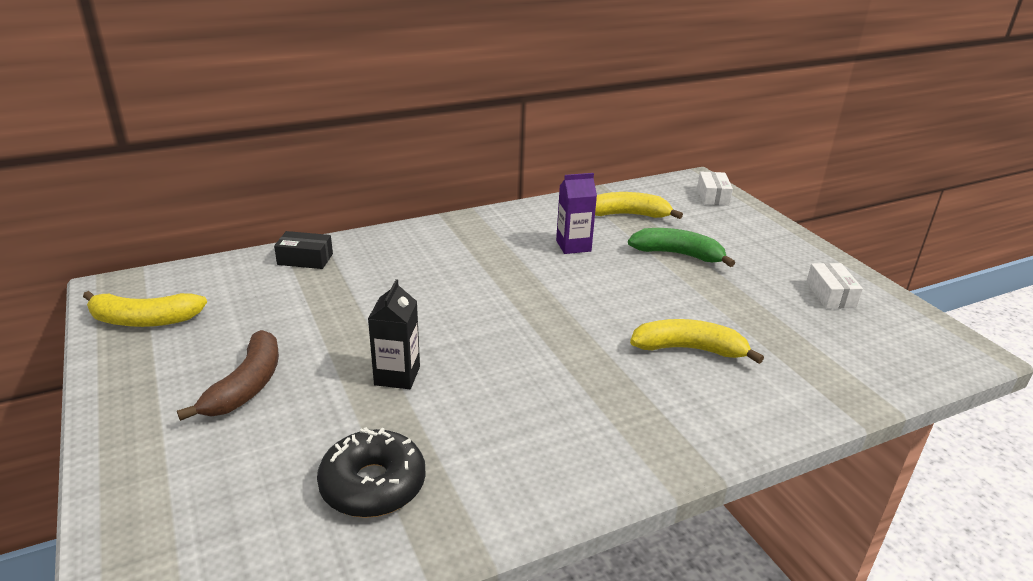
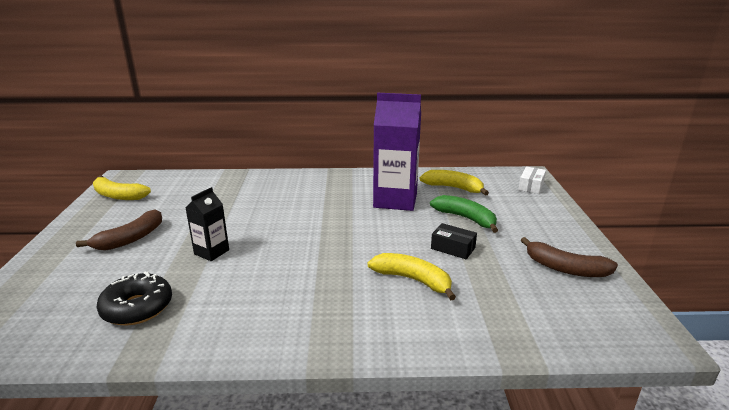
camera: 25 degrees right, 5 degrees down
black box [274,231,333,269] -> black box moved to [431,223,477,259]
purple carton [556,173,597,254] -> purple carton [373,93,421,211], size x1.94
white box [806,263,863,308] -> brown banana [521,237,618,277]

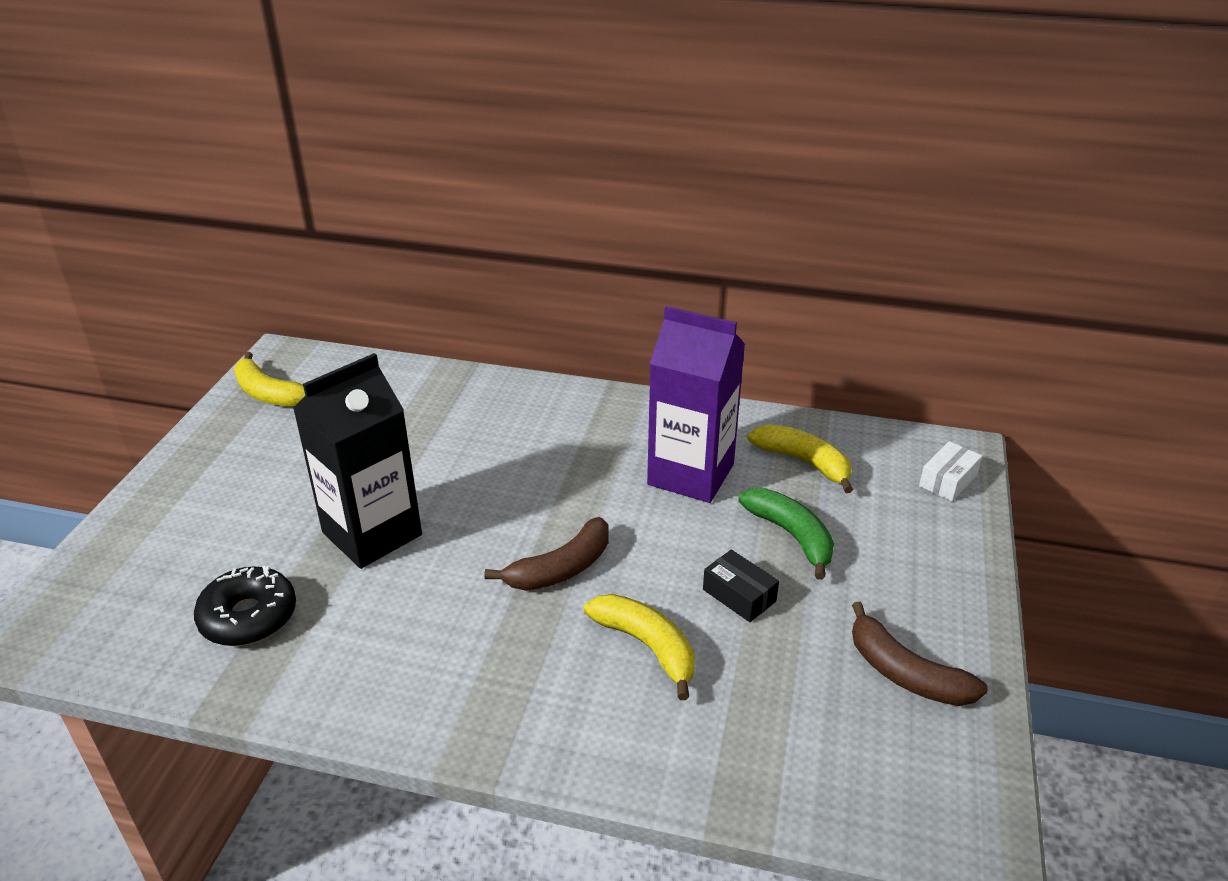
camera: 15 degrees right, 10 degrees up
brown banana [76,209,162,251] -> brown banana moved to [484,517,609,591]
black carton [186,187,229,261] -> black carton [293,353,422,569], size x1.94

